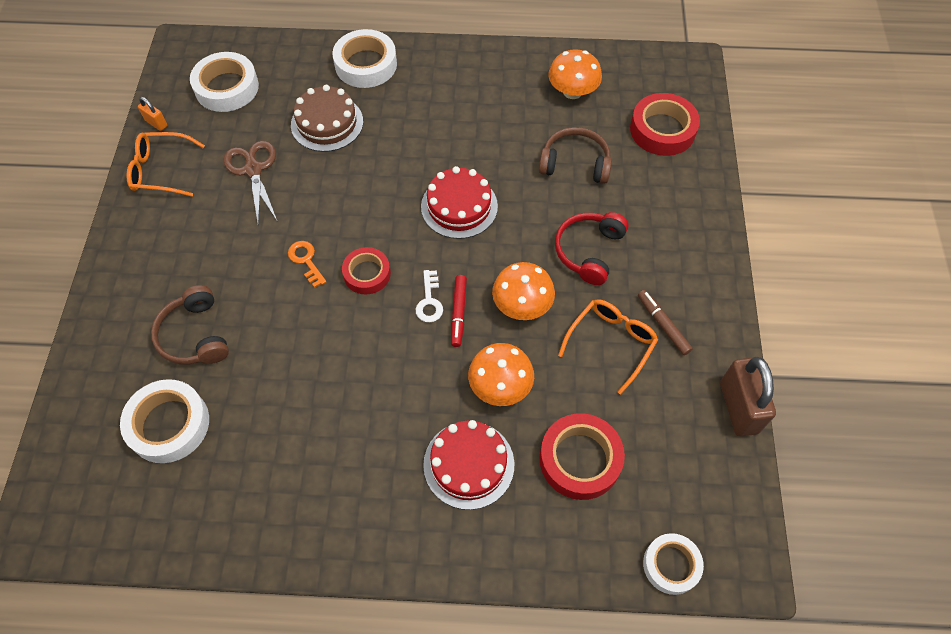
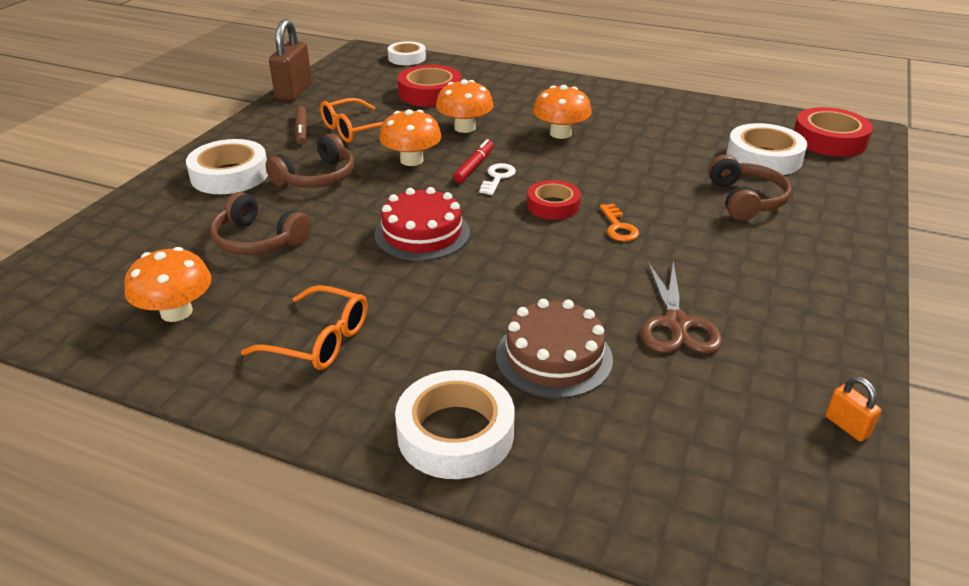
camera: 160 degrees left, 25 degrees down
orange glasses [126,132,205,197] -> orange glasses moved to [241,285,367,370]
white tape [190,52,259,112] -> white tape moved to [186,139,268,194]
red cake [423,420,514,510] -> none
red headphones [555,212,629,285] -> brown headphones [266,134,354,188]
red tape [630,93,700,156] -> red tape moved to [794,107,873,157]
none -> orange mushroom [533,85,592,139]

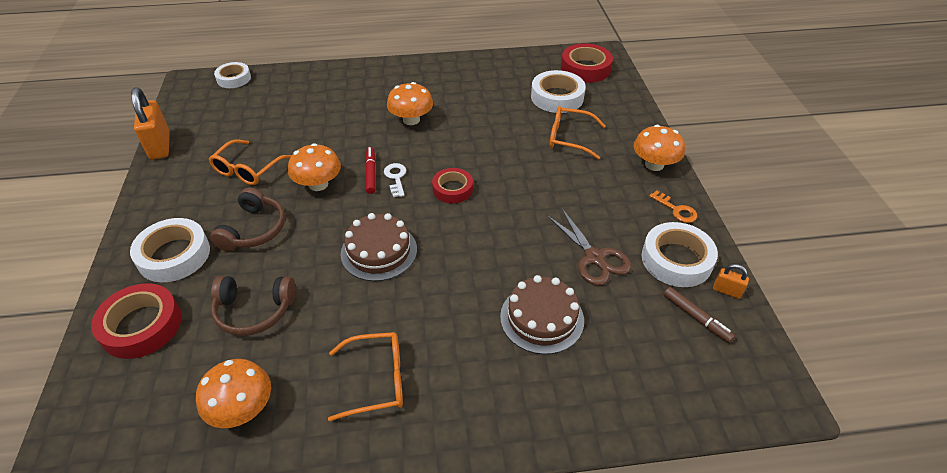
camera: 30 degrees left, 10 degrees up
brown padlock [269,19,312,101] -> orange padlock [131,87,170,160]
brown marker [295,106,307,145] -> brown marker moved to [663,287,735,343]
red cake [375,187,470,261] -> brown cake [340,213,417,281]
white tape [395,370,515,479] -> white tape moved to [641,222,718,287]
red tape [398,65,462,107] -> red tape moved to [91,283,182,359]
orange mushroom [436,79,494,133] -> orange mushroom moved to [634,125,685,171]
orange key [600,204,639,242] -> orange key moved to [649,190,697,223]
brown headphones [708,155,792,221] -> orange glasses [549,106,605,160]

